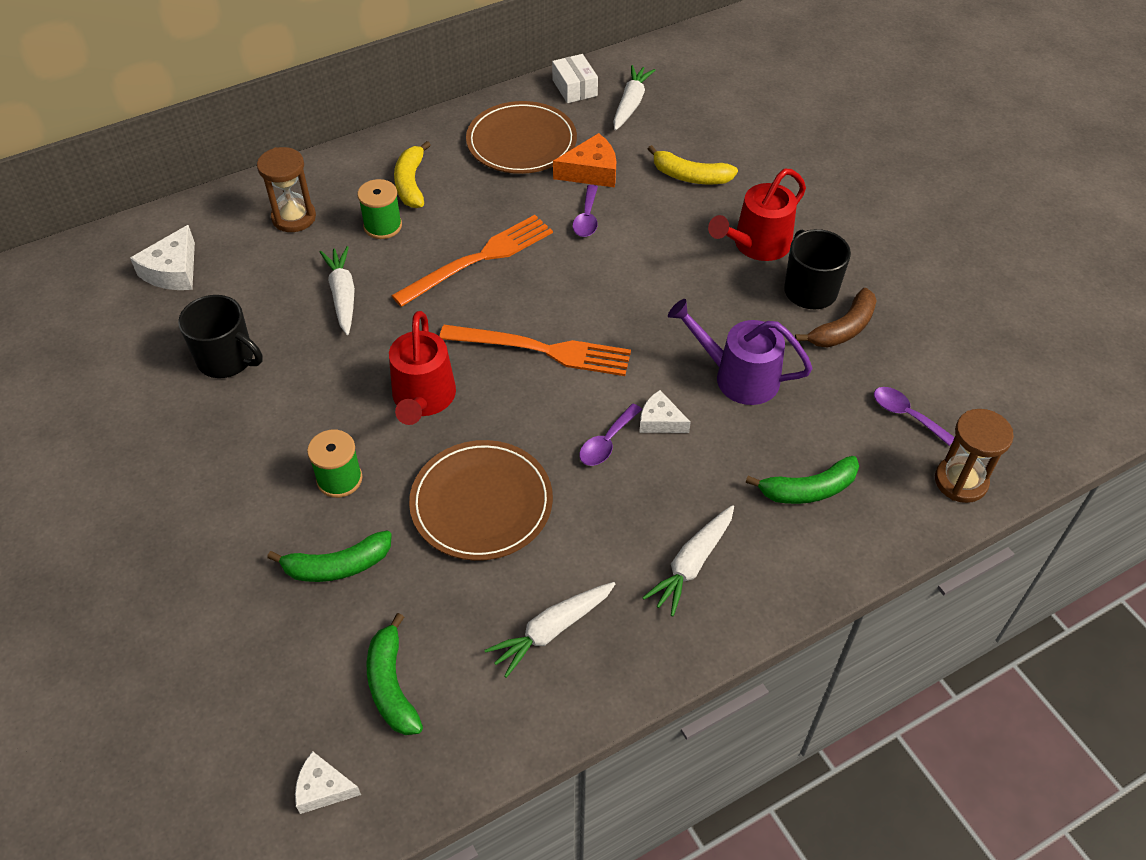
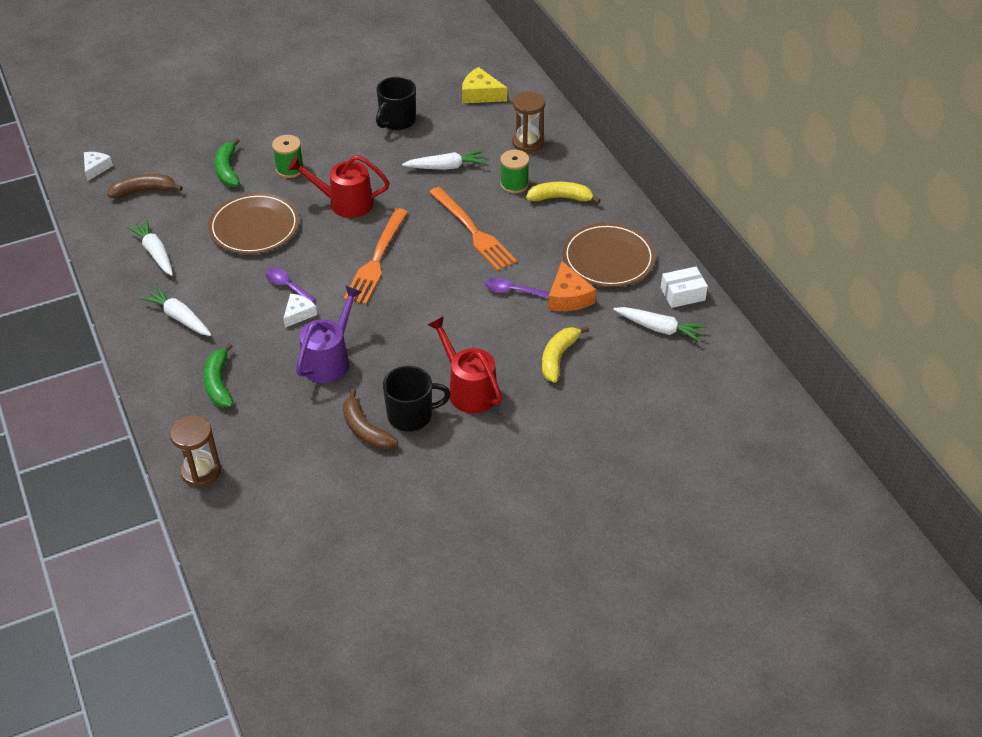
camera: 95 degrees right, 5 degrees down
white cheese [130,225,195,290] -> yellow cheese [462,67,507,103]
green banana [367,613,423,735] -> brown banana [108,174,183,198]
purple spoon [874,387,955,446] -> none

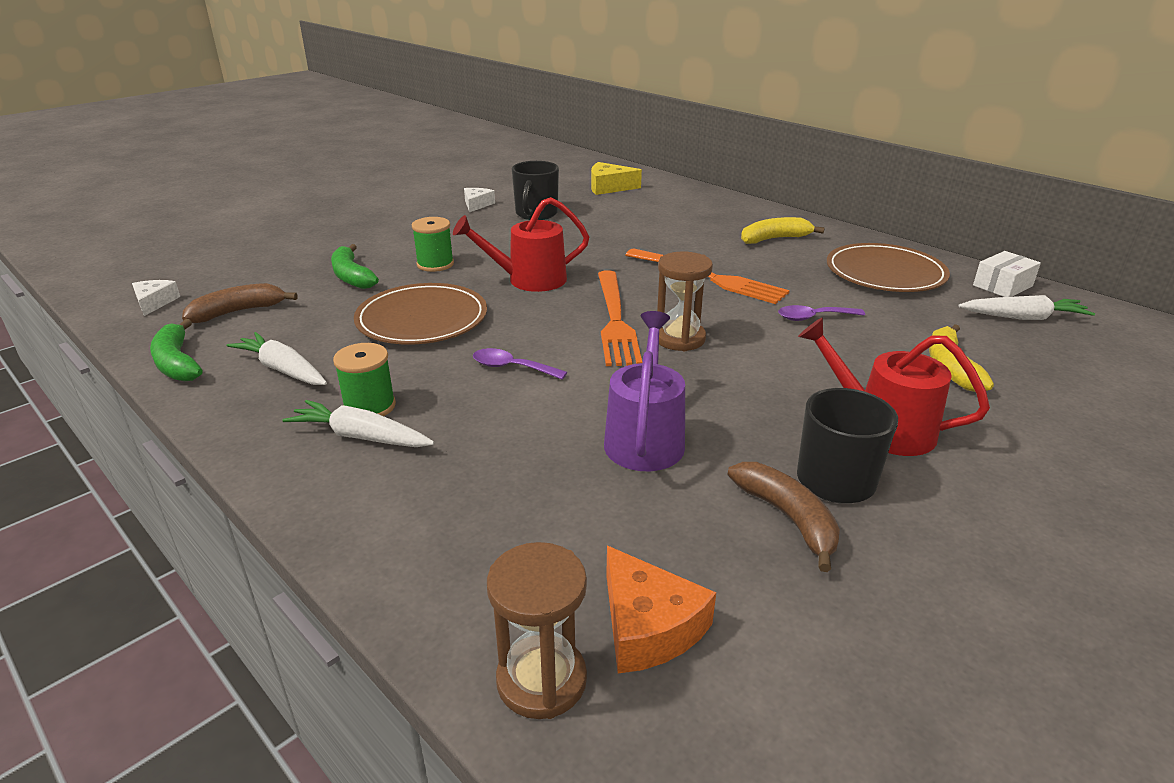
camera: 20 degrees left, 15 degrees down
green banana [203,343,234,408] -> green banana moved to [150,319,203,381]
white cheese [283,294,317,328] -> white cheese moved to [464,188,495,212]
brown banana [343,389,398,449] -> brown banana turned 150 degrees counterclockwise [728,462,840,572]
white carrot [402,150,486,170] -> none
green spool [500,150,529,193] -> green spool moved to [333,343,396,416]
brown hourglass [512,91,545,153] -> brown hourglass moved to [657,252,713,351]
orange cheese [548,261,596,311] -> orange cheese moved to [606,546,716,674]

